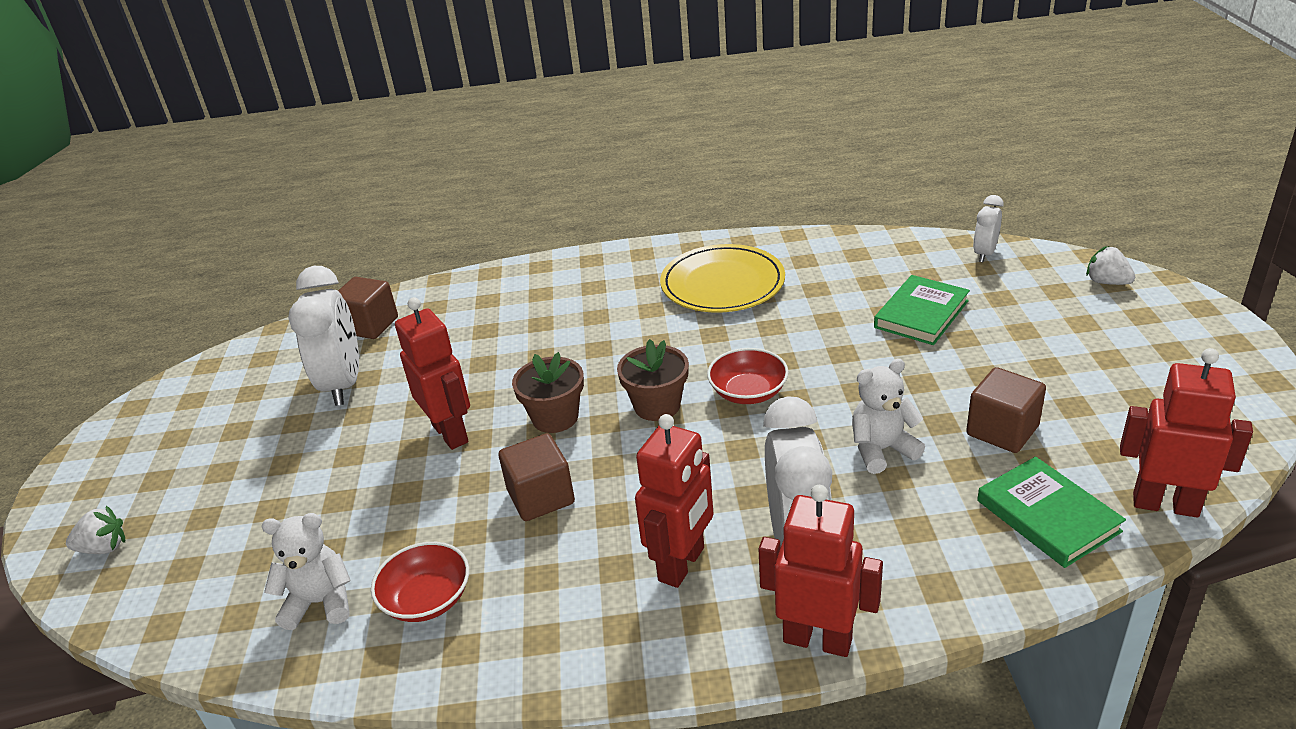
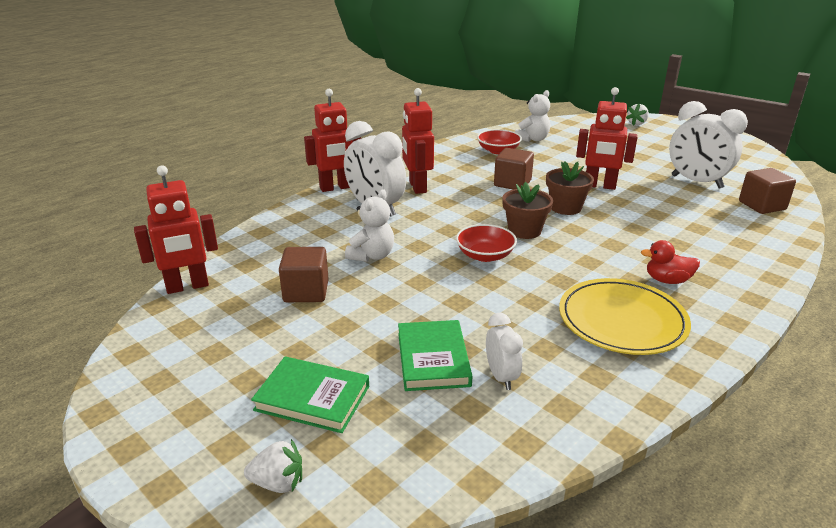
camera: 135 degrees right, 5 degrees down
white clock [973,195,1004,262] -> white clock moved to [486,313,523,390]
green book [977,457,1126,568] -> green book moved to [251,357,369,433]
none -> red duck [641,240,700,284]

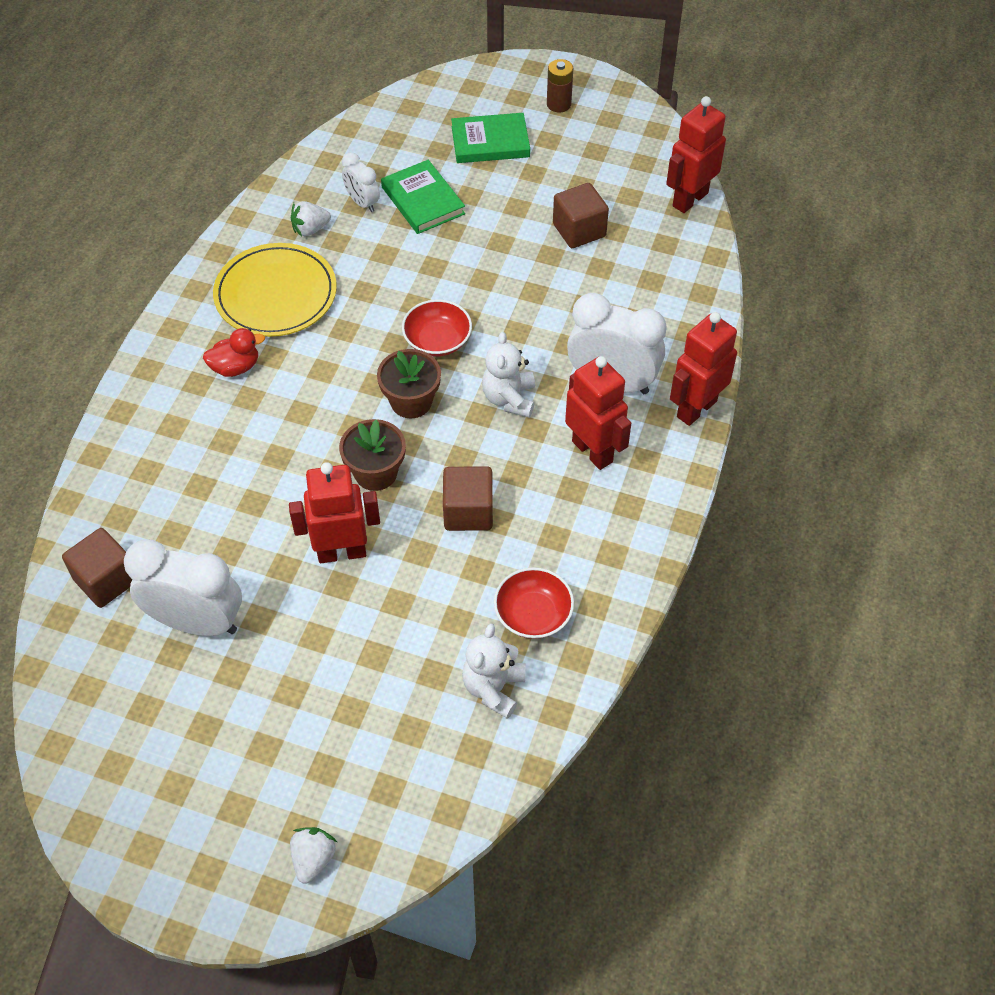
camera: 155 degrees right, 25 degrees up
white strawberry [244,439,302,493] -> white strawberry moved to [291,201,331,237]
white teddy bear [345,189,394,262] -> white teddy bear moved to [482,332,535,418]
none -> brown battery [547,59,573,113]

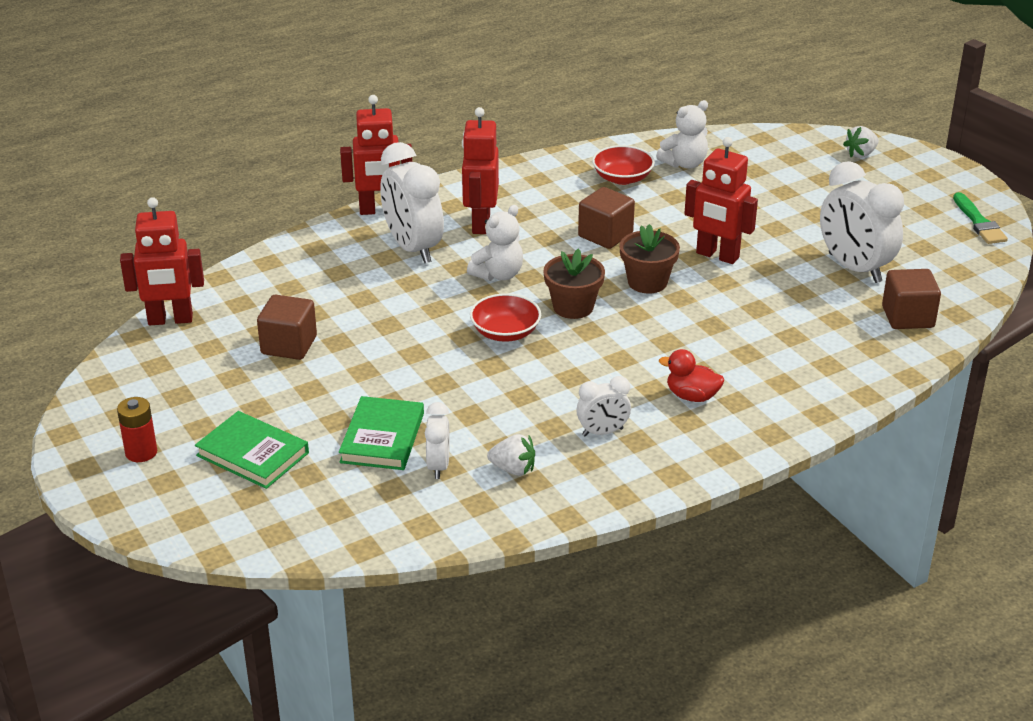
camera: 140 degrees left, 20 degrees down
yellow plate [213,243,337,337] -> white clock [576,376,631,436]
brown battery [547,59,573,113] -> red battery [117,397,157,462]
none -> green brush [953,192,1008,244]

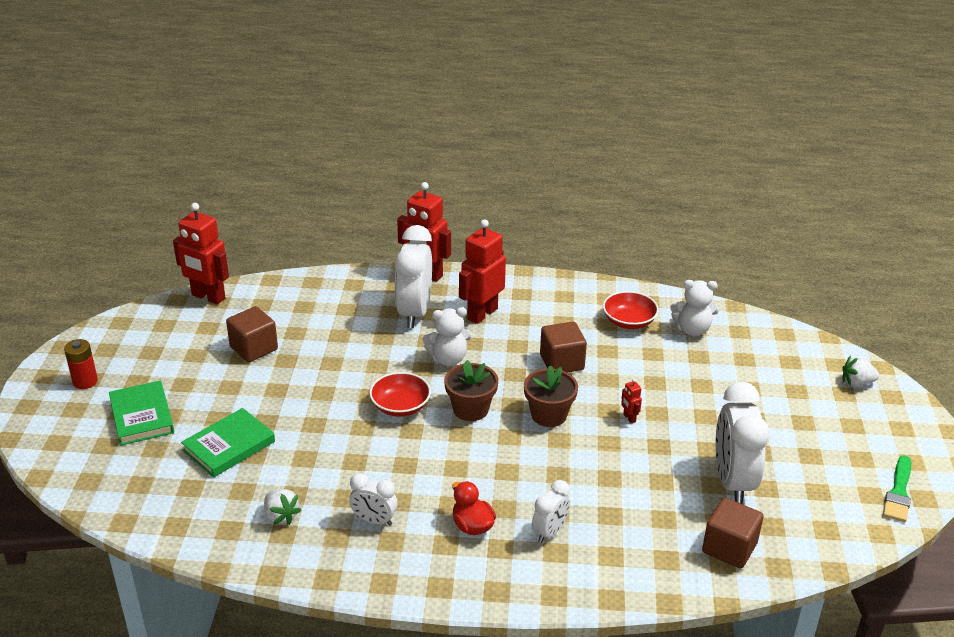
camera: 35 degrees right, 0 degrees up
white clock [425,402,450,479] -> white clock moved to [532,480,570,543]
red robot [684,137,758,264] -> red robot [621,379,642,423], size x0.41

